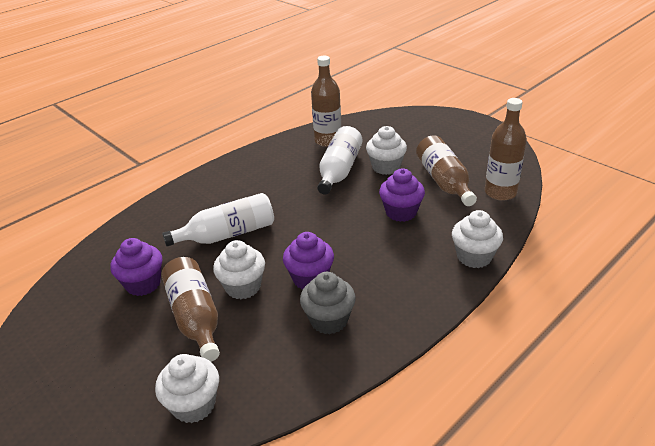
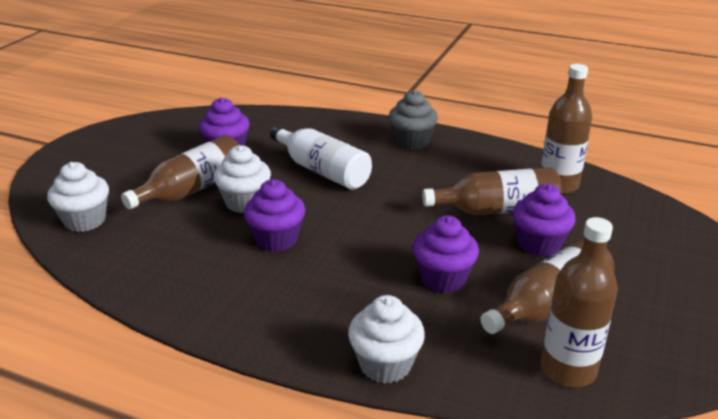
camera: 65 degrees right, 5 degrees down
grey cupcake [300,272,356,334] -> grey cupcake moved to [389,90,438,150]
white bottle [317,126,363,195] -> brown bottle [422,167,562,215]
white cupcake [366,126,407,175] -> purple cupcake [513,184,576,257]

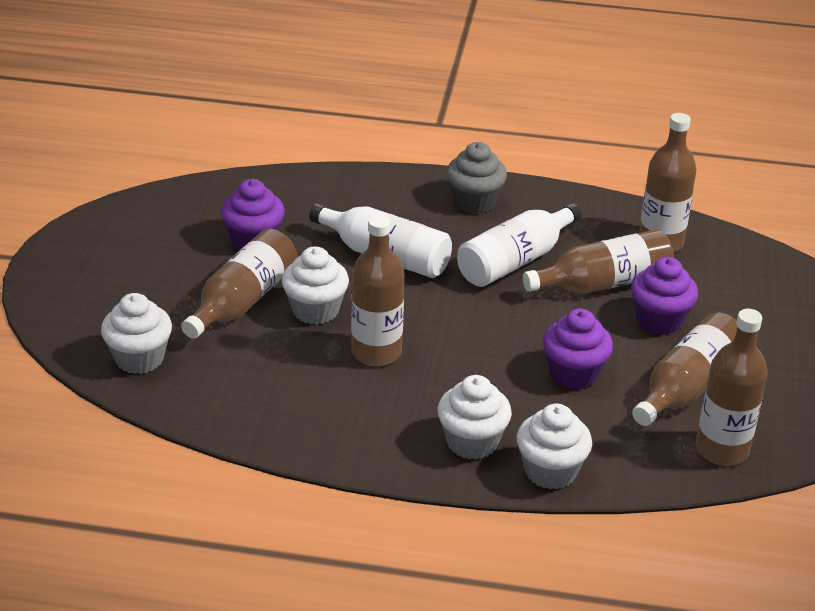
camera: 15 degrees left, 5 degrees up
purple cupcake [244,179,305,252] -> brown bottle [351,215,404,366]
none -> white cupcake [438,375,512,460]
none -> white bottle [457,203,582,287]

